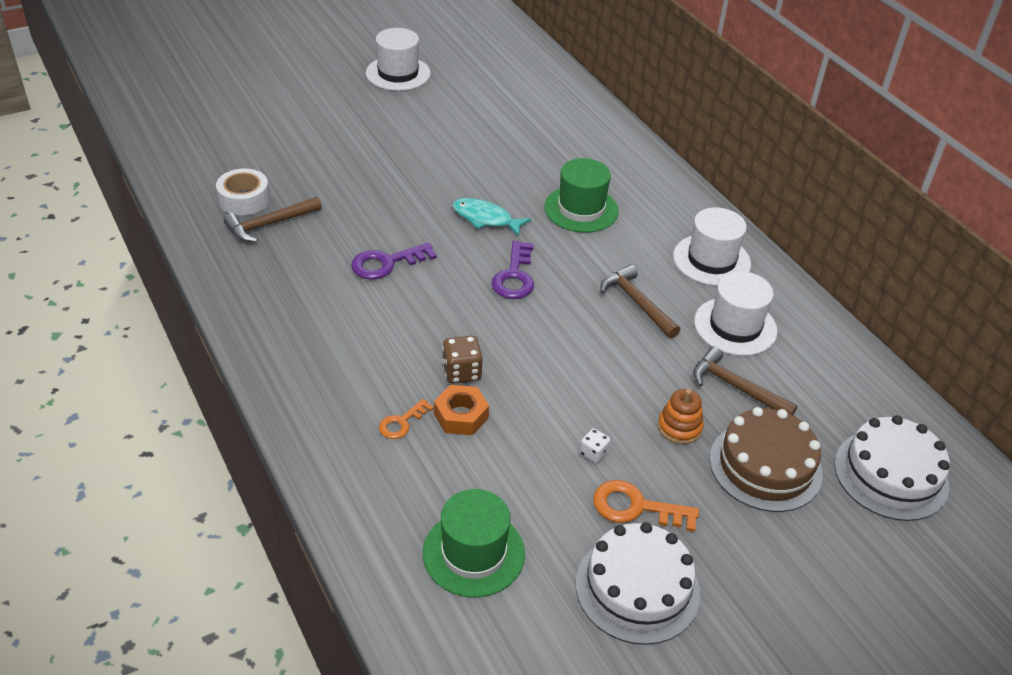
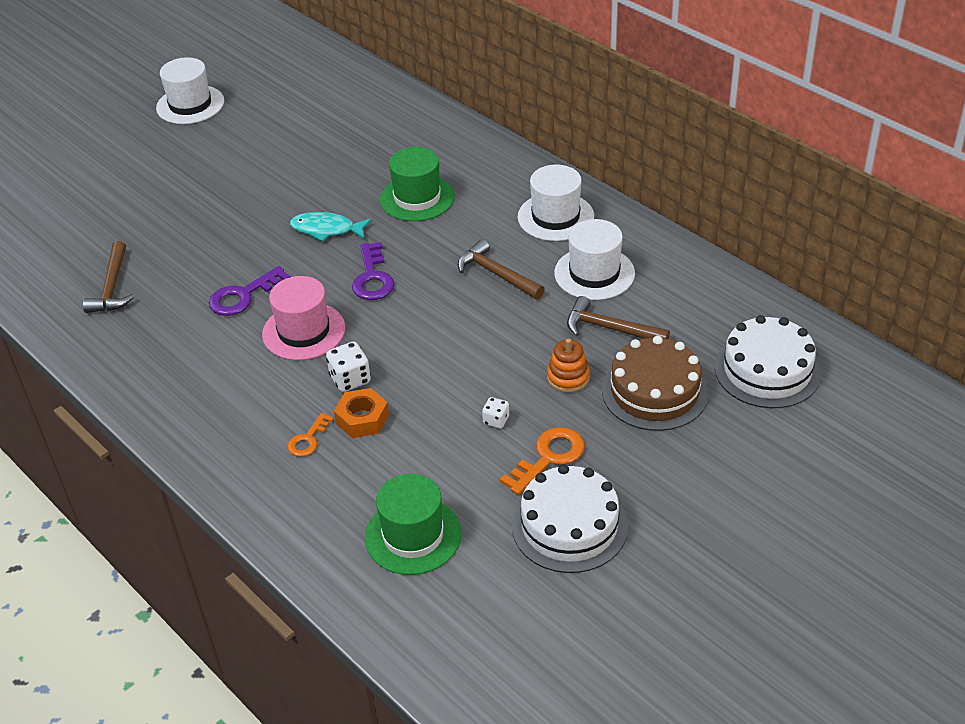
camera: 10 degrees left, 0 degrees up
white tape [216,168,270,215] -> none
brown hammer [224,197,322,242] -> brown hammer turned 45 degrees counterclockwise [83,241,134,313]
brown dice [442,336,483,384] -> white dice [326,342,371,392]
orange key [593,480,699,532] -> orange key turned 135 degrees clockwise [500,427,585,495]
none -> pink hat [262,276,345,360]

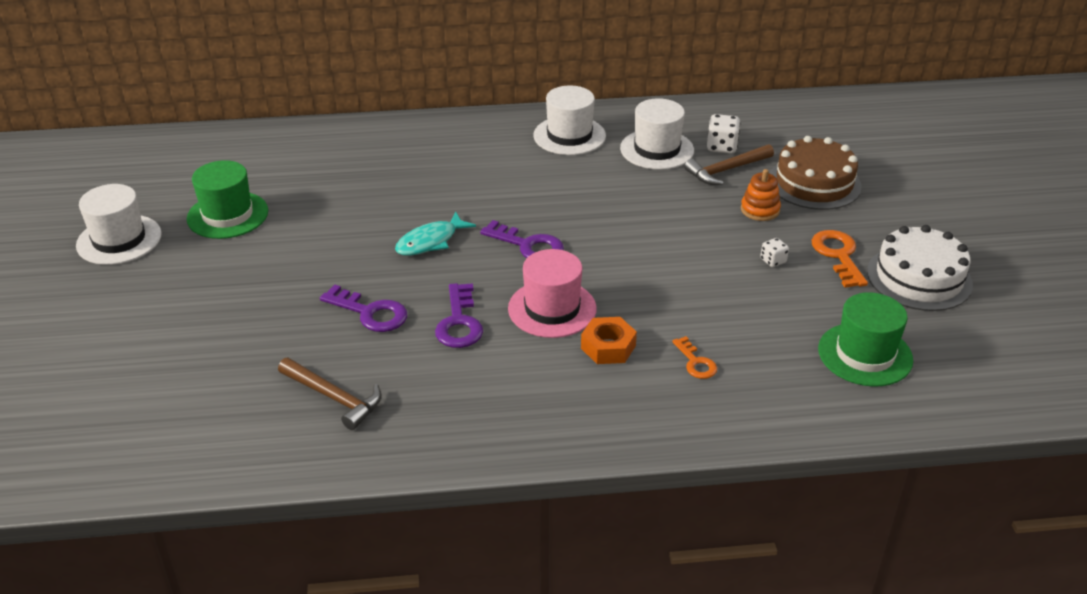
camera: 55 degrees left, 5 degrees down
white dice [326,342,371,392] -> white dice moved to [707,114,740,153]
orange nut [334,388,389,438] -> orange nut moved to [581,317,637,364]
green hat [380,147,455,221] -> green hat moved to [187,160,268,239]
brown hammer [458,239,545,299] -> none
white cake [715,315,821,408] -> none
none -> purple key [320,284,407,332]

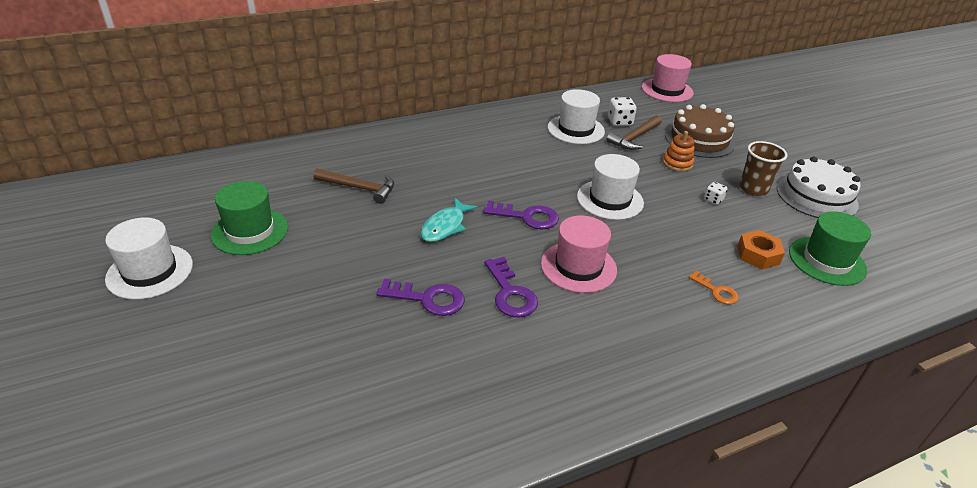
camera: 20 degrees left, 0 degrees up
brown hammer [278,358,382,430] -> brown hammer moved to [313,168,394,204]
white hat [533,86,606,155] -> white hat moved to [577,154,644,220]
orange nut [581,317,637,364] -> orange nut moved to [737,230,785,269]
orange key [811,230,868,288] -> brown cup [740,141,787,196]
none -> pink hat [642,54,694,102]

